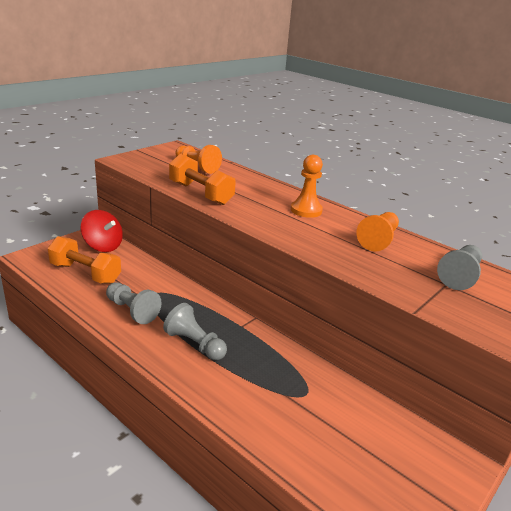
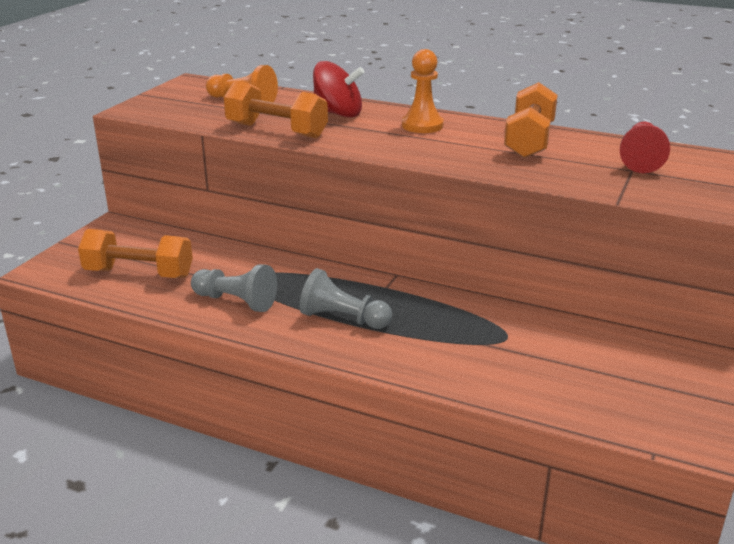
camera: 15 degrees left, 0 degrees up
red spinning top [81,210,123,252] -> red spinning top moved to [313,61,364,118]
orange pawn [357,212,399,252] -> orange dumbbell [504,82,558,158]
grey pawn [437,245,482,290] -> red pawn [620,122,670,173]

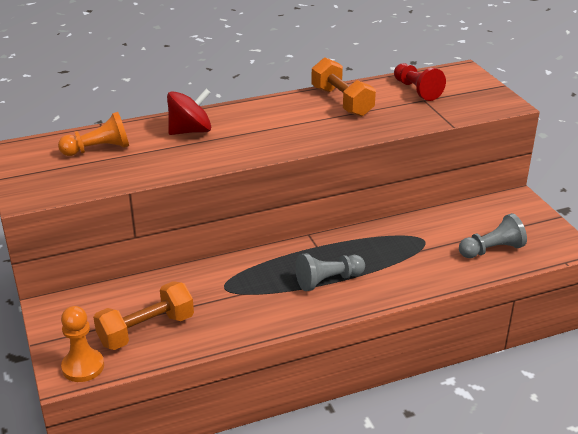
camera: 45 degrees left, 5 degrees up
grey pawn [191,264,277,312] -> grey pawn moved to [459,213,527,258]
orange dumbbell [224,81,328,138] -> none
orange pawn [402,49,444,133] -> orange pawn moved to [61,306,104,382]

